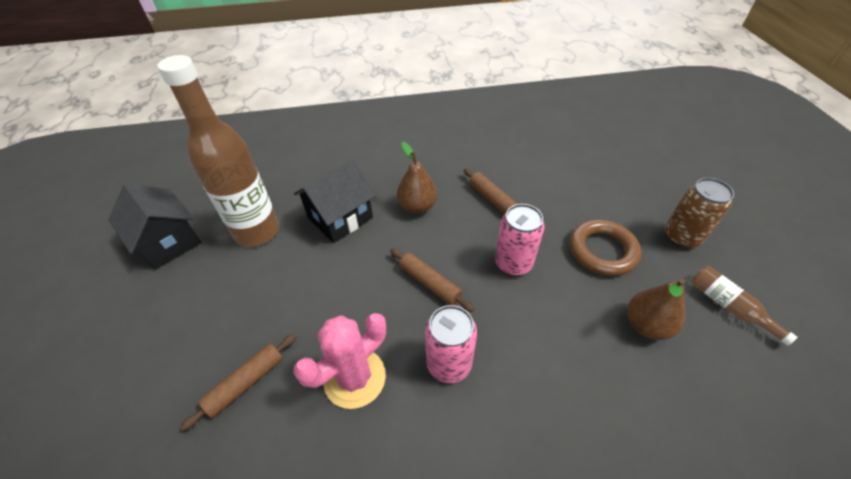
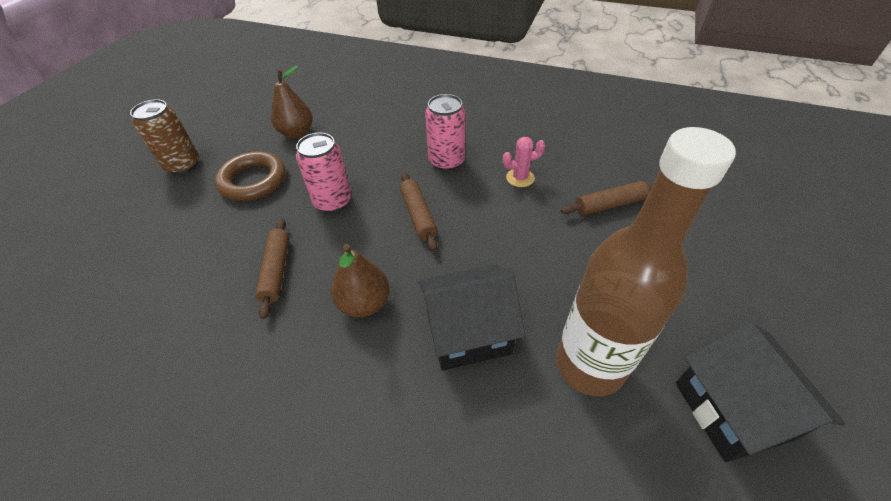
camera: 150 degrees left, 0 degrees up
pink cactus [293,313,386,409] -> pink cactus [502,137,545,187], size x0.55
brown bottle [691,266,797,346] -> none

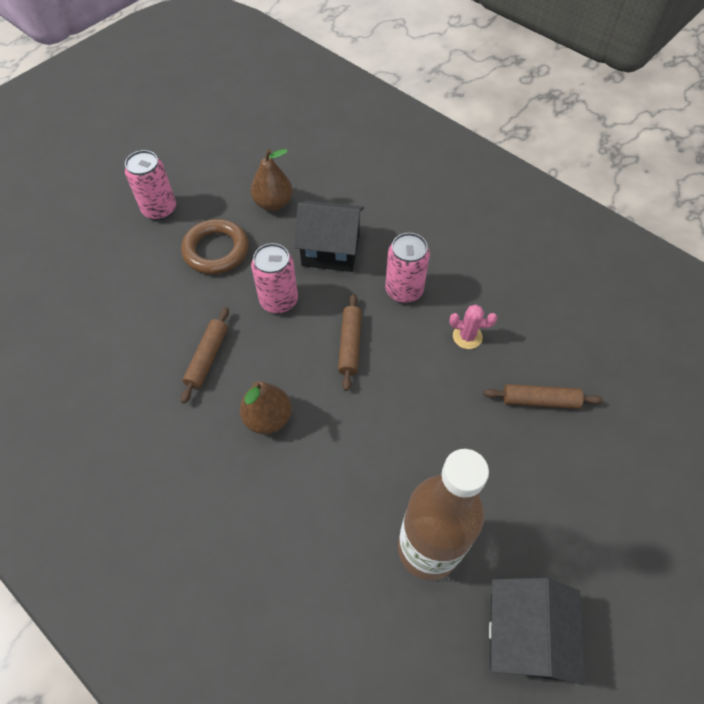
camera: 20 degrees right, 10 degrees up
brown can [130,99,199,175] -> pink can [125,150,176,220]
black house [418,264,526,371] -> black house moved to [294,200,364,272]

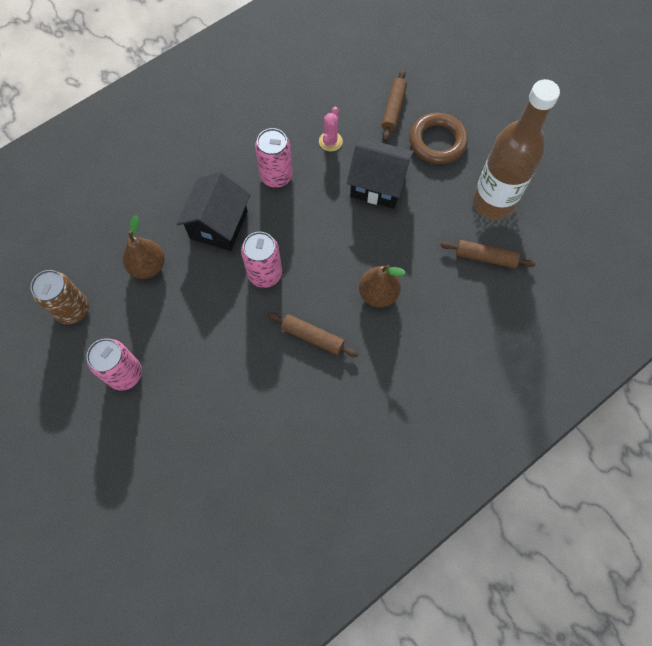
camera: 80 degrees left, 10 degrees up
brown ring [181,219,249,275] -> brown ring moved to [409,113,468,164]
brown rolling pin [338,293,362,391] -> brown rolling pin moved to [440,240,536,268]
black house [489,578,585,685] -> black house moved to [347,138,414,209]
none -> brown can [30,270,89,325]

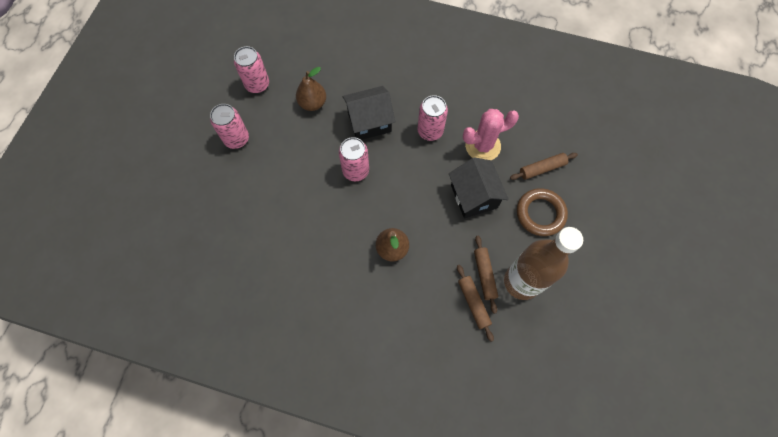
camera: 55 degrees right, 0 degrees up
brown can [30,270,89,325] -> pink can [234,46,269,93]
brown rolling pin [268,312,358,357] -> brown rolling pin moved to [474,236,498,314]
pink cactus [319,107,343,152] -> pink cactus [463,109,519,160], size x1.81

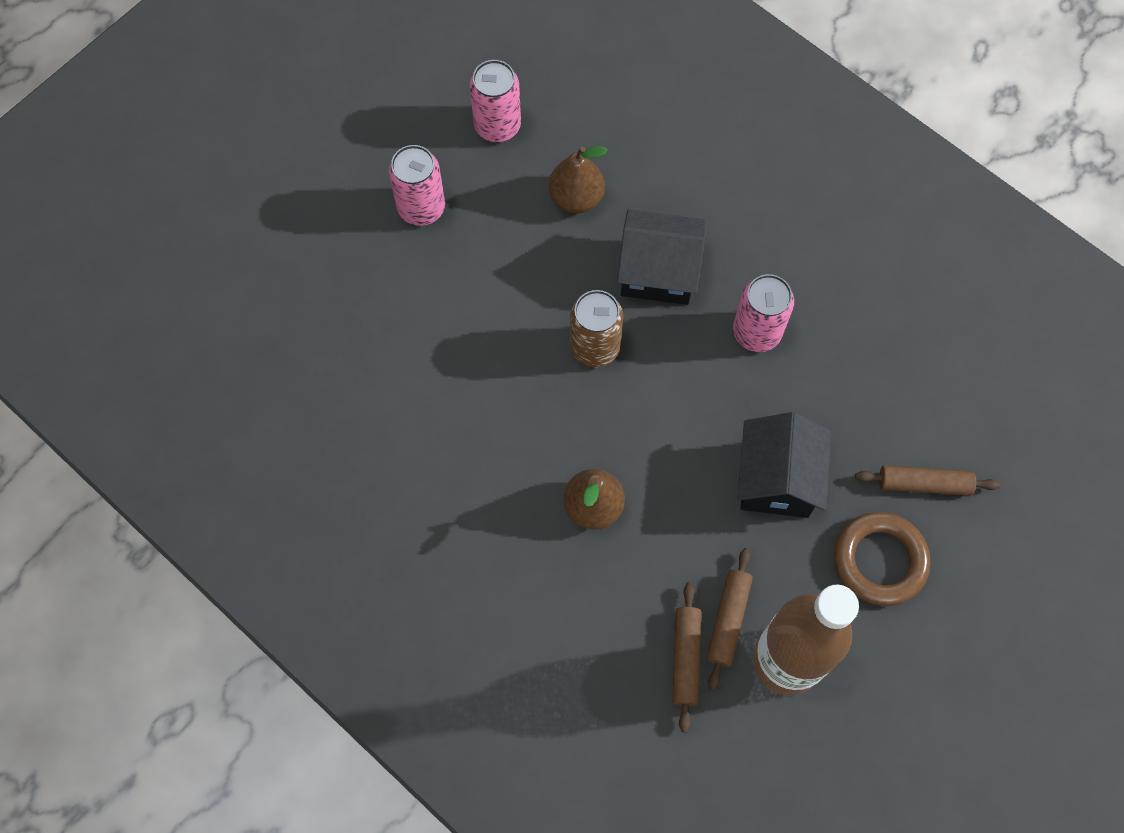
camera: 25 degrees right, 0 degrees up
pink can [339,137,369,181] -> brown can [570,290,623,368]
pink cactus [463,109,519,160] -> none

